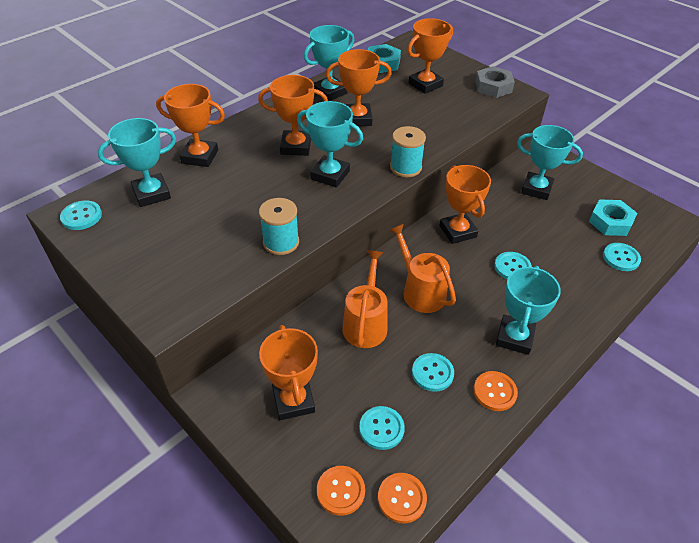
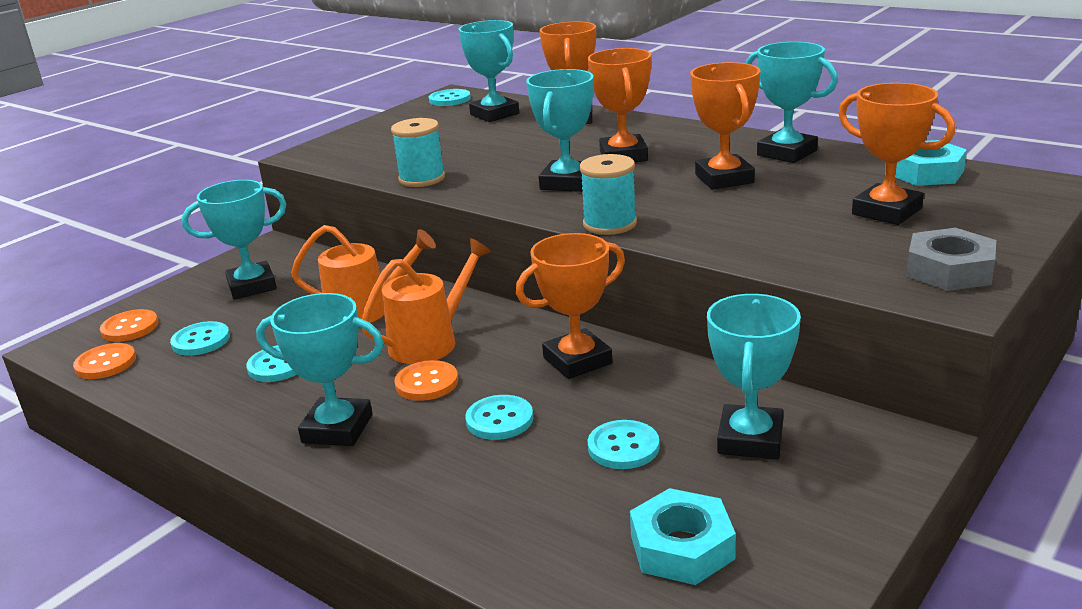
camera: 85 degrees right, 20 degrees down
orange trophy [259,325,318,420] -> turquoise trophy [182,180,286,299]
orange button [473,371,518,411] -> orange button moved to [394,360,458,401]
turquoise button [603,243,641,271] -> turquoise button moved to [588,420,660,469]

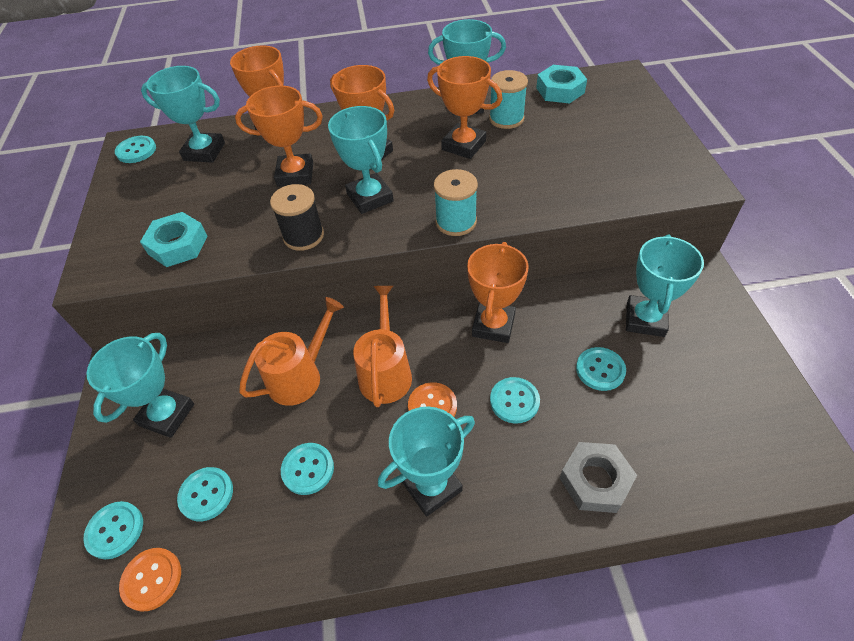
camera: 45 degrees left, 25 degrees up
orange button [100,309,158,342] -> turquoise button [83,501,143,559]
turquoise spool [391,118,445,187] -> turquoise spool moved to [489,70,528,129]
turquoise nut [630,488,736,585] -> turquoise nut moved to [140,212,208,267]
turquoise trophy [707,294,801,459] -> turquoise trophy turned 45 degrees clockwise [626,235,704,337]
orange trophy [838,83,955,225] -> orange trophy moved to [235,85,323,187]
grey nut [906,228,996,291] -> grey nut moved to [560,442,637,513]
none -> black spool [270,184,324,251]

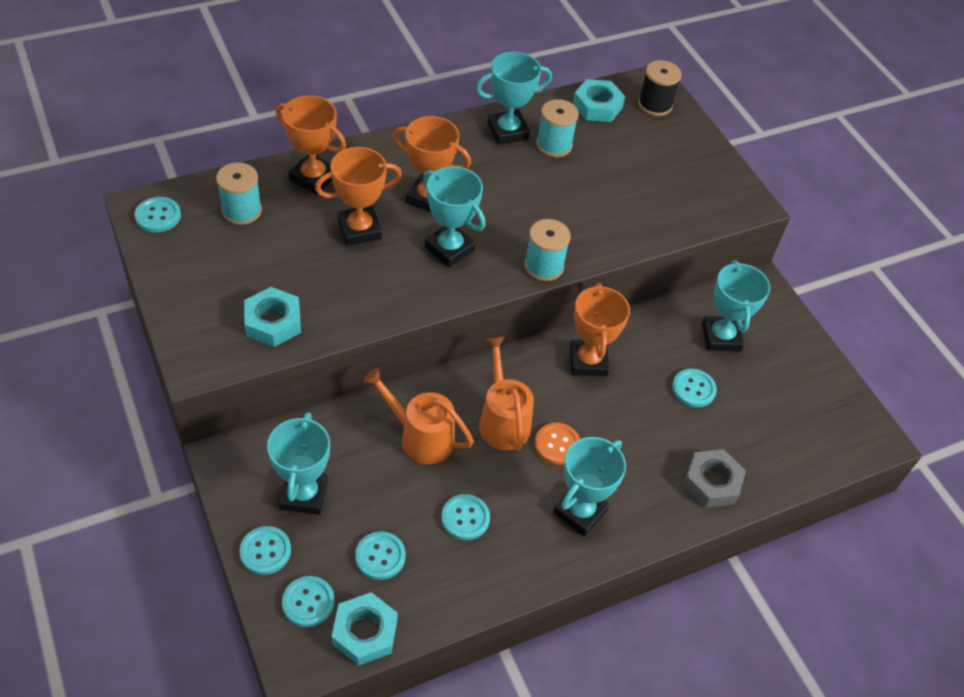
camera: 25 degrees left, 0 degrees up
orange button [119,548,181,611] -> turquoise nut [331,592,398,666]
turquoise trophy [141,66,225,163] -> turquoise spool [216,163,262,225]
orange watering can [239,297,344,406] -> orange watering can turned 90 degrees counterclockwise [363,368,474,464]
black spool [270,184,324,251] -> black spool moved to [638,60,682,116]
orange trophy [427,56,502,159] -> none
turquoise button [490,377,540,423] -> turquoise button moved to [239,526,291,575]

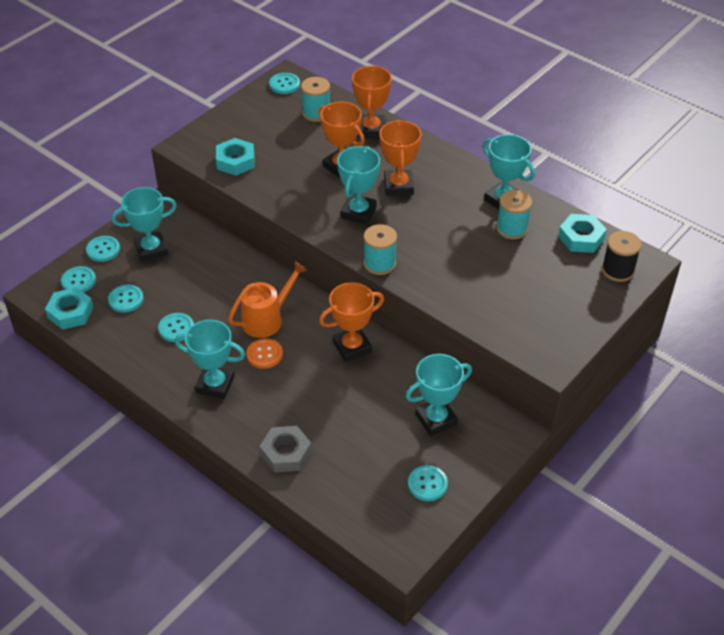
camera: 70 degrees right, 5 degrees down
orange watering can [363,368,474,464] -> none
turquoise button [672,369,717,408] -> turquoise button moved to [408,465,448,501]

